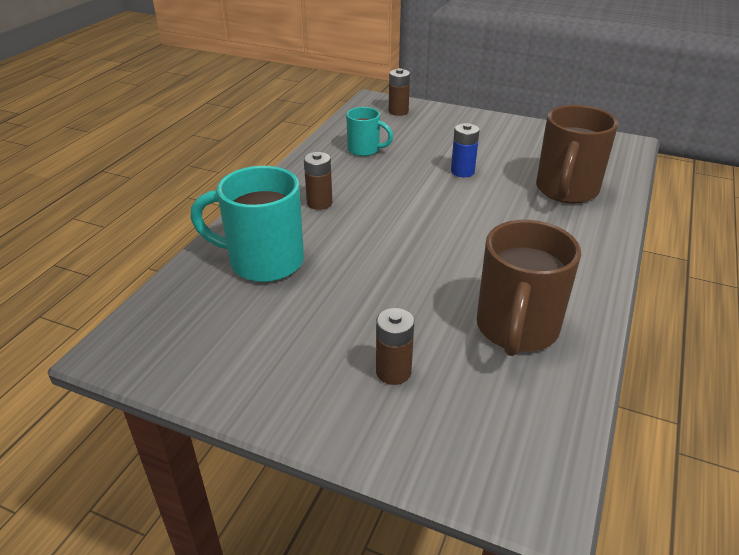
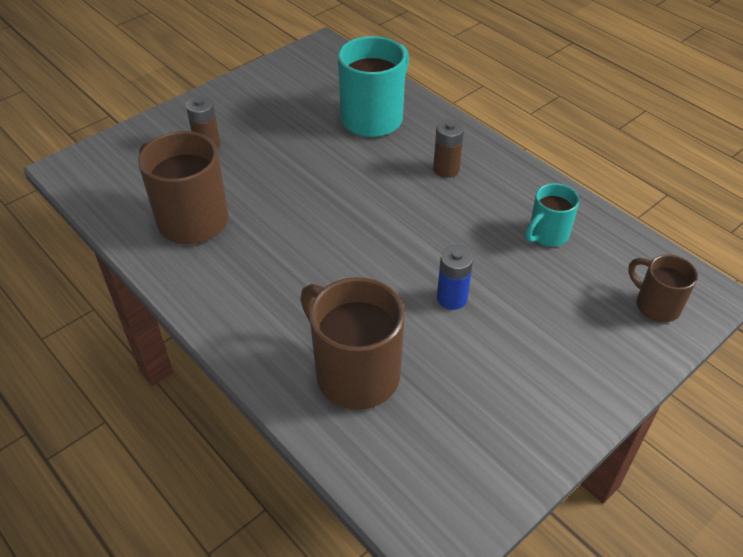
camera: 115 degrees right, 10 degrees up
brown battery [389,68,410,116] -> brown mug [628,254,698,322]

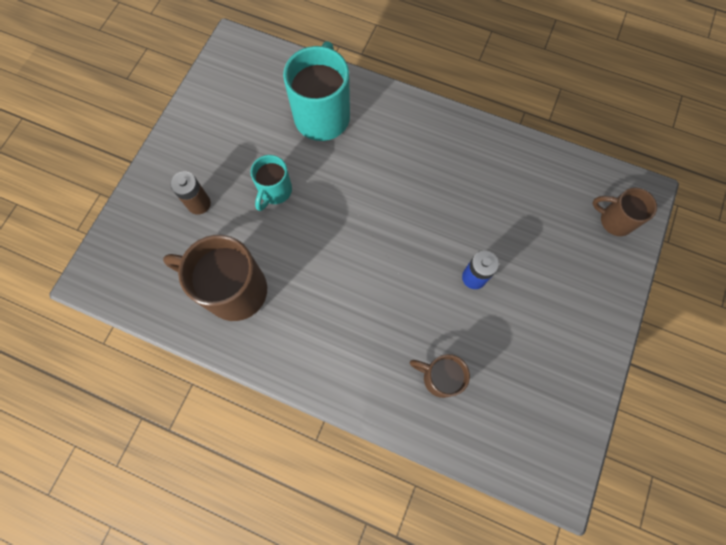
camera: 25 degrees left, 25 degrees up
brown mug [300,277,405,410] -> brown mug [410,354,470,398], size x0.56
brown battery [433,119,464,178] -> none
turquoise mug [525,183,580,246] -> turquoise mug moved to [250,155,292,211]

